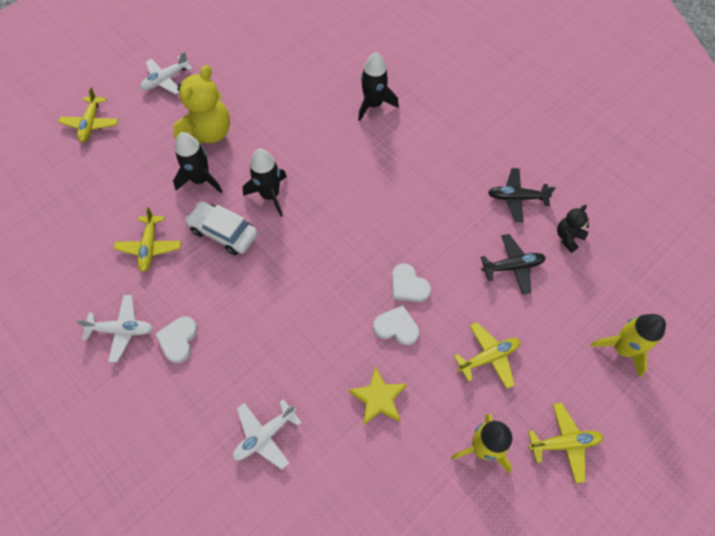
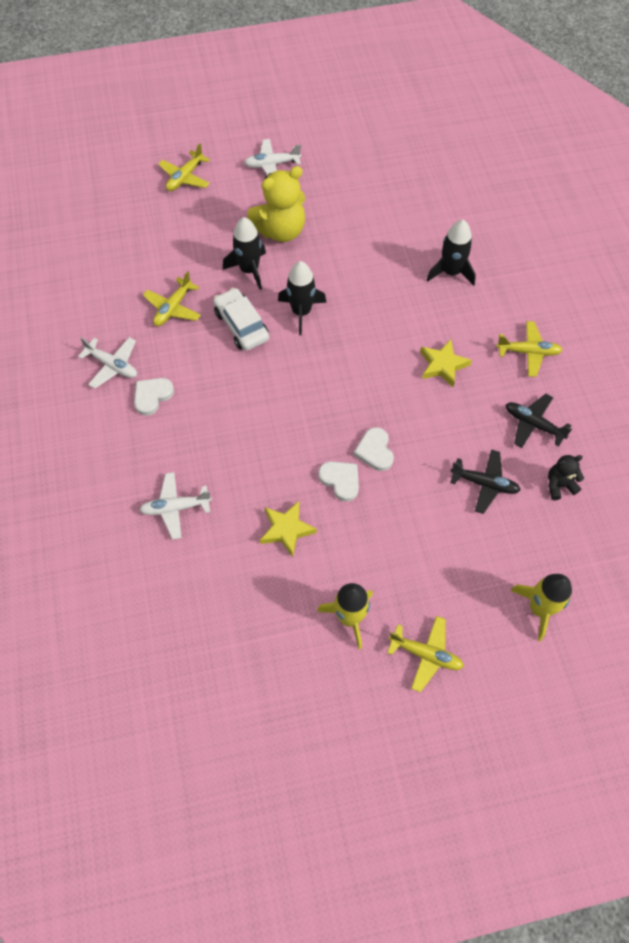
camera: 30 degrees right, 0 degrees up
yellow plane [454,322,520,389] -> yellow plane moved to [496,321,562,377]
none -> yellow star [420,339,472,387]

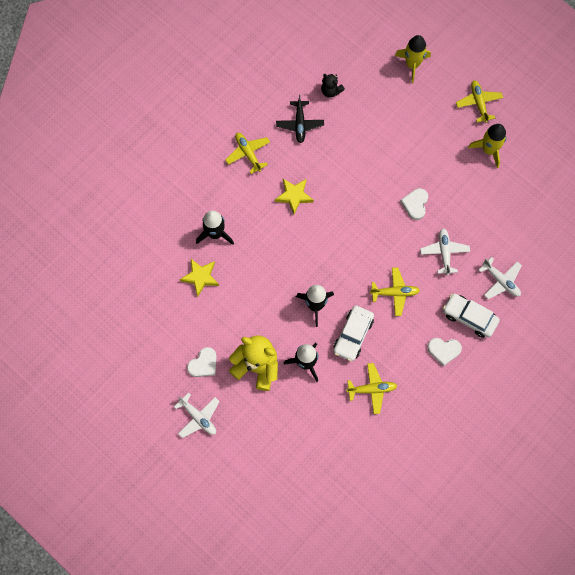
camera: 125 degrees left, 10 degrees up
white plane [78,337,137,389] -> white plane moved to [420,228,470,275]
yellow plane [158,144,210,191] -> yellow plane moved to [370,267,420,316]
yellow star [260,501,317,557] -> yellow star moved to [180,259,219,297]
white heart [354,427,394,471] -> white heart moved to [187,347,217,377]
black plane [450,450,520,514] -> none
none -> white car [443,293,500,338]

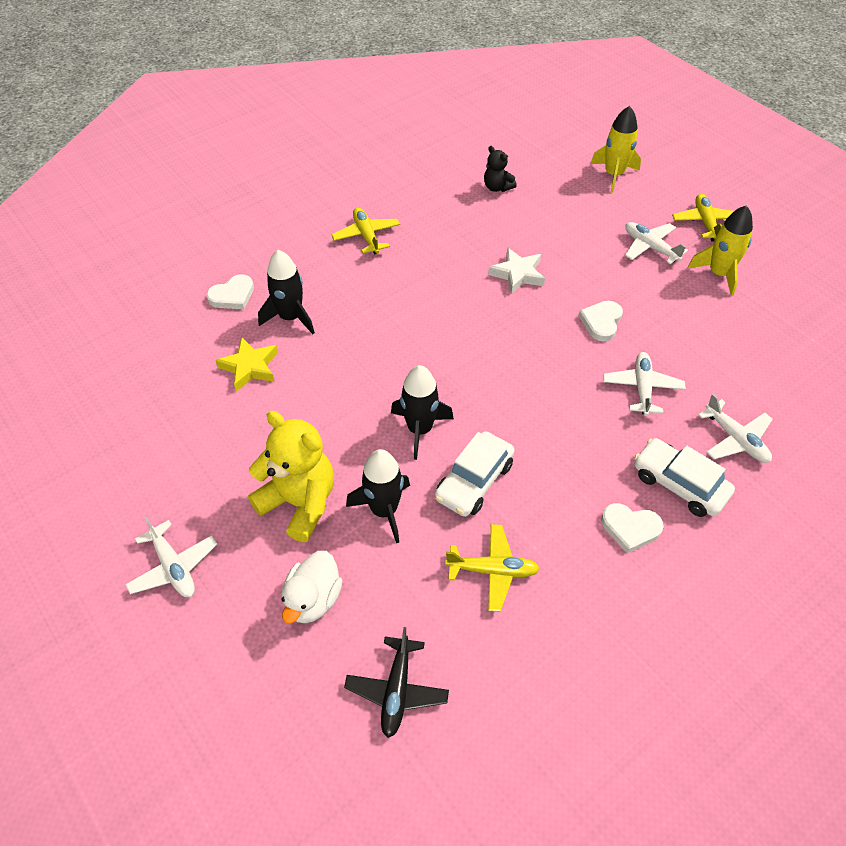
camera: 10 degrees right, 20 degrees down
white heart [187,347,217,377] -> white heart moved to [206,274,254,309]
yellow star [275,179,313,214] -> none
black plane [276,95,324,143] -> black plane moved to [344,627,449,738]
yellow plane [370,267,420,316] -> none
none -> white duck [281,551,343,623]
none -> white star [488,247,545,294]
none -> white plane [625,222,688,264]

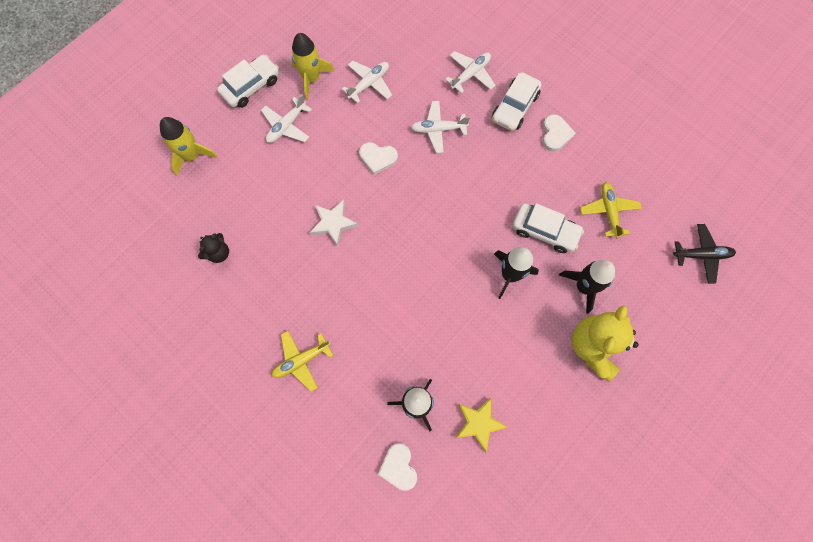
camera: 100 degrees left, 20 degrees up
white plane [125,517,217,597] -> white plane moved to [342,60,392,103]
white heart [206,274,254,309] -> white heart turned 150 degrees counterclockwise [378,443,417,491]
white duck [281,551,343,623] -> none
yellow plane [672,194,734,241] -> white car [217,55,279,108]

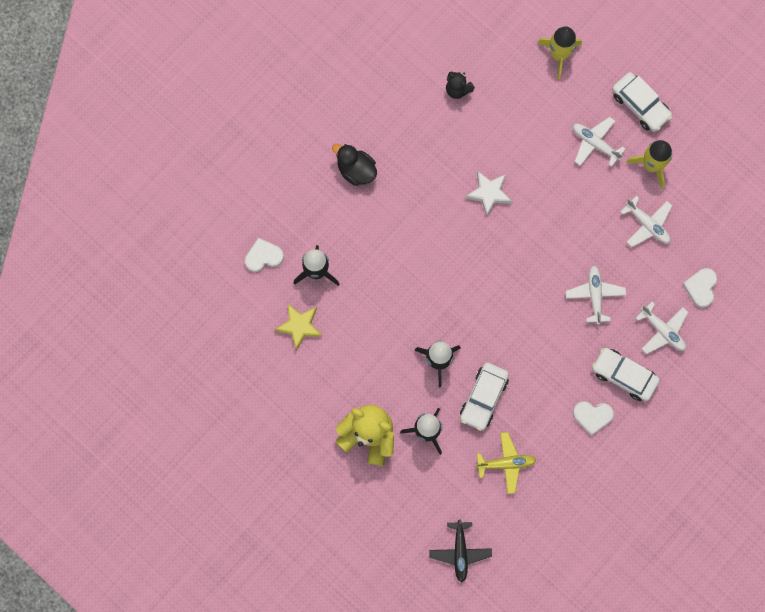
camera: 90 degrees right, 5 degrees up
yellow plane [271,331,334,392] -> black duck [332,144,377,186]
white heart [359,142,398,175] -> white heart moved to [682,268,717,308]

